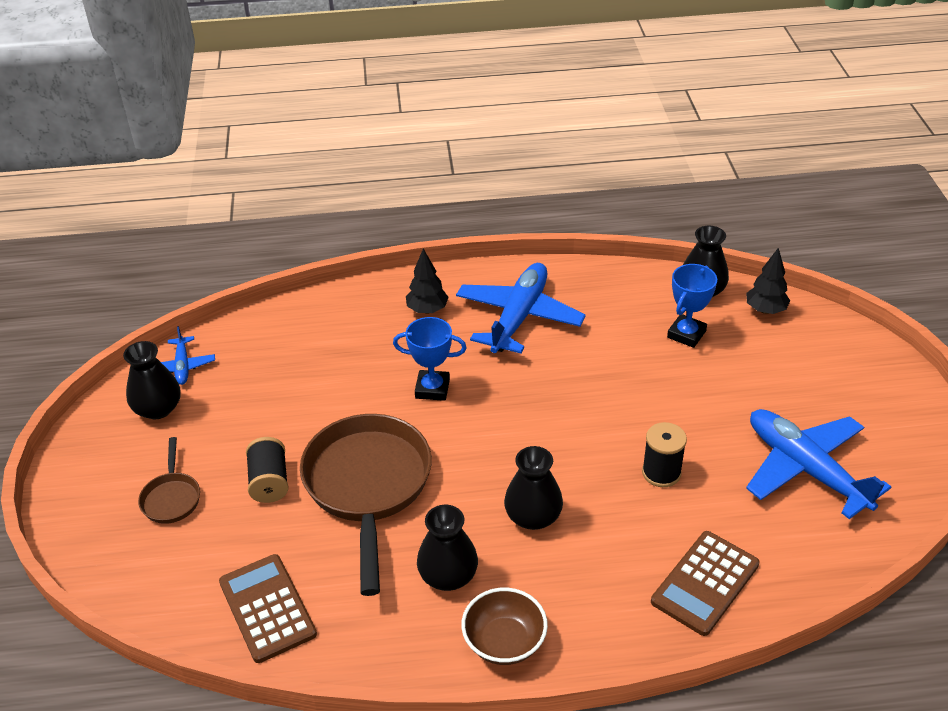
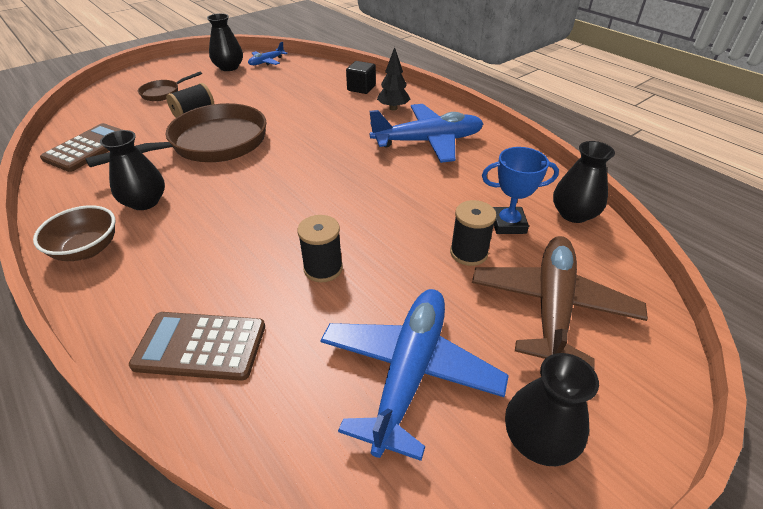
camera: 55 degrees right, 0 degrees up
blue trophy [393,317,467,401] -> none
black vase [504,446,563,530] -> black vase moved to [505,353,599,466]
black tree [746,248,790,314] -> none
none -> black cube [346,61,376,94]
none -> black spool [450,200,497,266]
none -> brown plane [472,236,648,369]

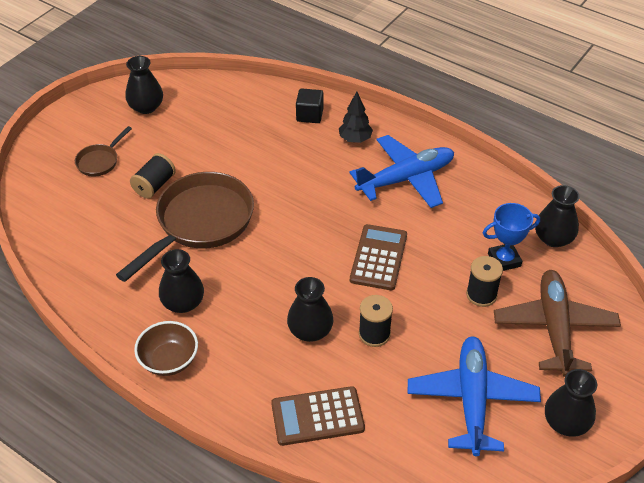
camera: 15 degrees left, 5 degrees up
brown calculator [40,123,122,172] -> brown calculator moved to [350,224,407,290]
blue plane [248,42,288,65] -> none
none -> black vase [287,277,333,342]

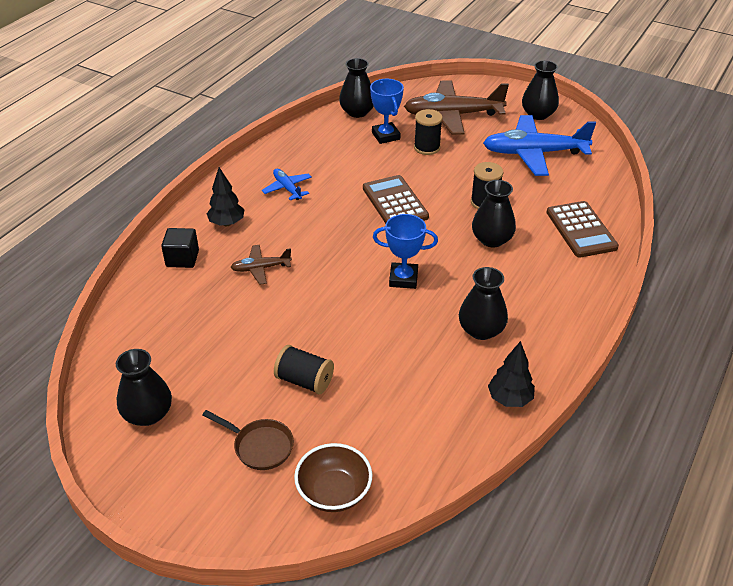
camera: 95 degrees left, 5 degrees down
brown pan [116,172,254,282] -> none
brown bowl [134,321,198,376] -> brown bowl moved to [294,443,372,512]
blue plane [349,135,454,208] -> blue plane [262,169,312,200], size x0.49
brown calculator [350,224,407,290] -> brown calculator turned 60 degrees clockwise [363,175,429,224]
none -> brown plane [230,245,292,285]
none -> blue trophy [373,214,438,289]
none -> black tree [488,341,535,407]

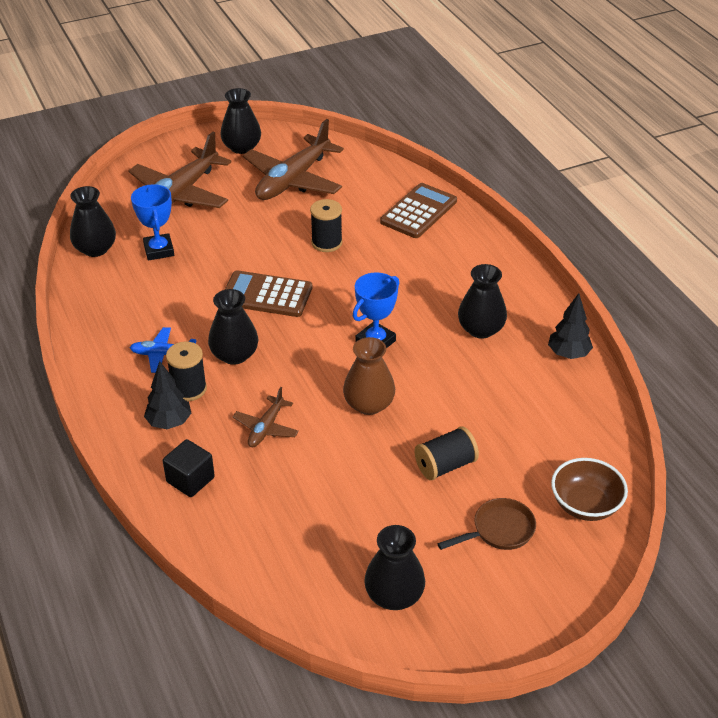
camera: 55 degrees left, 0 degrees up
blue trophy [370,79,404,144] -> blue trophy turned 60 degrees clockwise [131,184,174,260]
black spool [414,109,443,155] -> black spool moved to [166,342,207,401]
black vase [472,180,516,248] -> black vase moved to [208,289,258,365]
blue plane [483,115,596,176] -> brown plane [243,119,344,200]
brown calculator [546,201,619,258] -> brown calculator turned 75 degrees counterclockwise [380,183,457,238]
none -> brown vase [343,337,395,415]

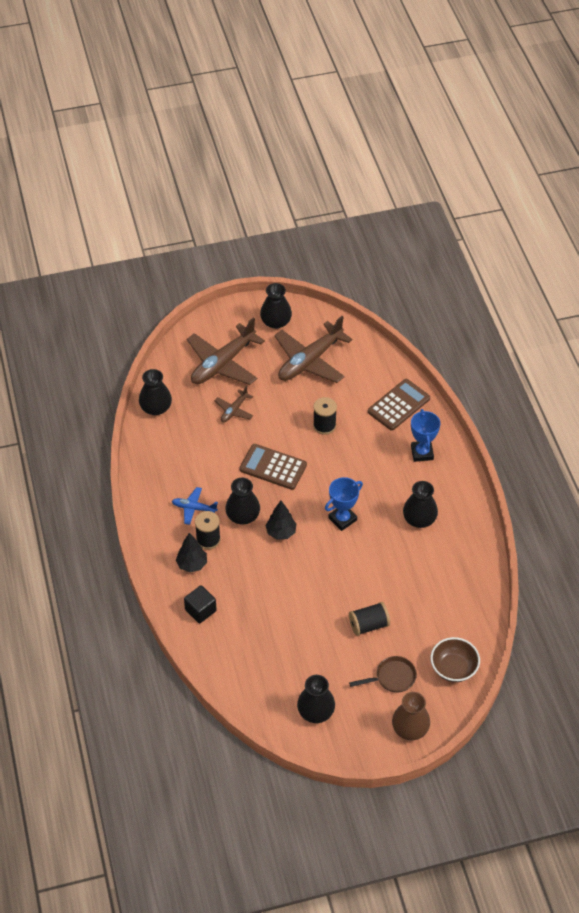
camera: 10 degrees right, 10 degrees up
blue trophy [131,184,174,260] -> blue trophy moved to [411,409,440,462]
brown plane [233,387,299,447] -> brown plane moved to [214,386,253,422]
brown vase [343,337,395,415] -> brown vase moved to [392,692,430,740]
black tree [548,293,593,359] -> black tree moved to [265,501,296,540]

